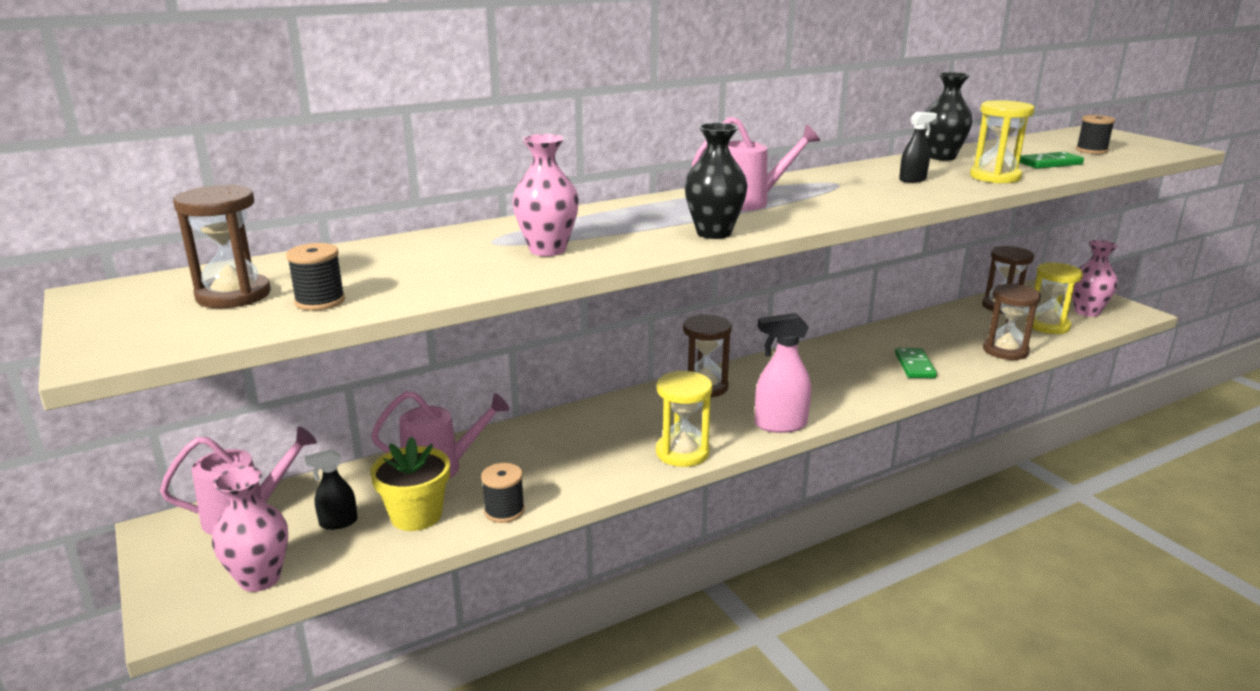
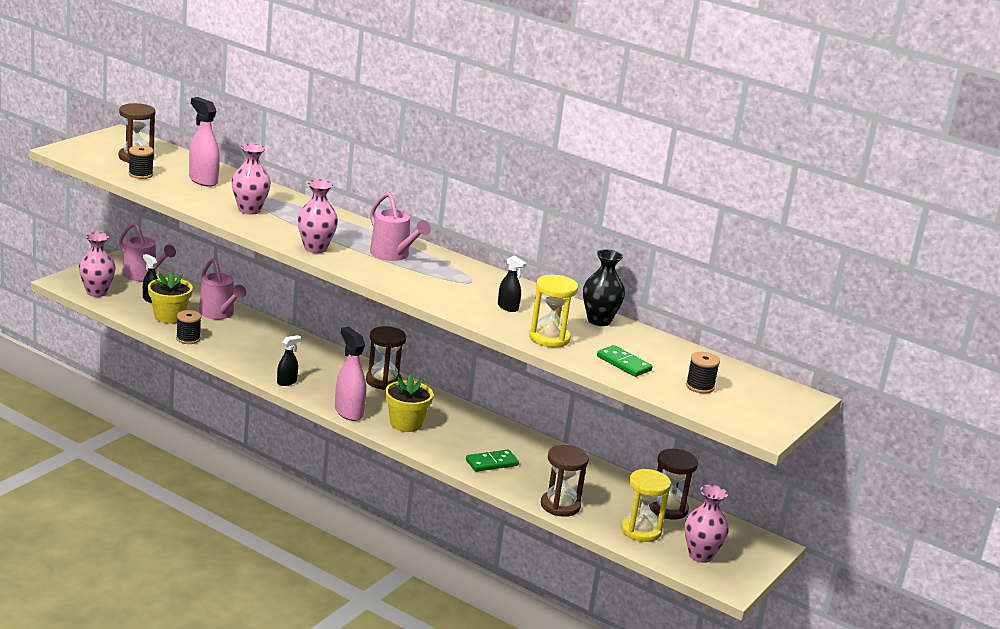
camera: 60 degrees right, 0 degrees up
yellow hourglass [656,371,713,467] -> black spray bottle [277,335,301,386]
black vase [685,123,748,239] -> pink vase [297,180,338,253]
none -> pink spray bottle [189,97,220,187]
none -> yellow flower pot [385,374,433,432]

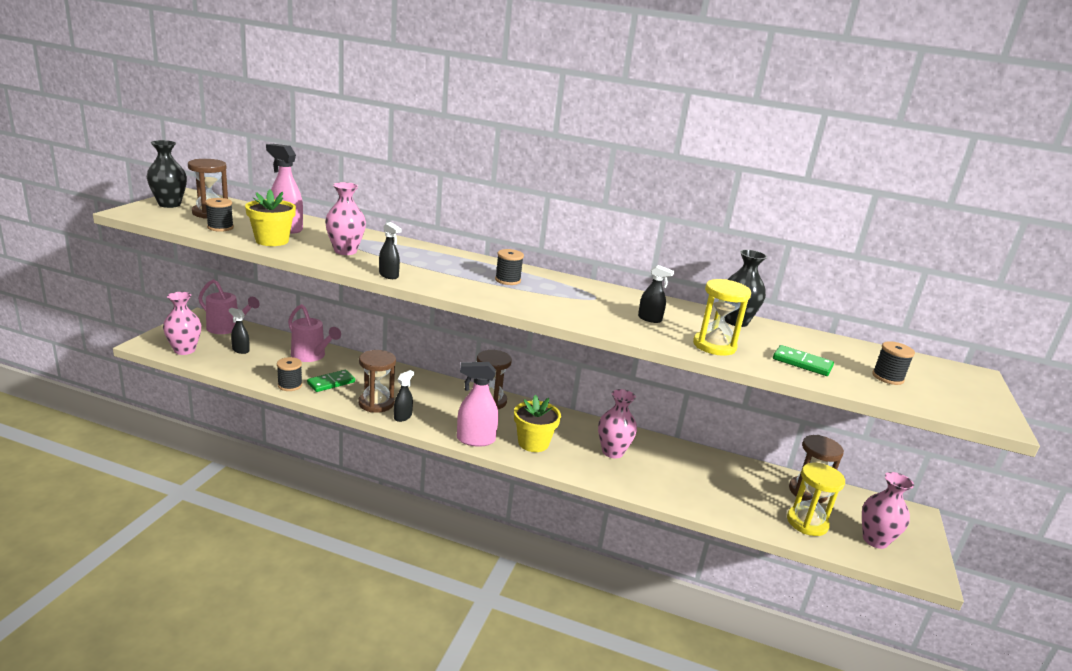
camera: 15 degrees left, 0 degrees up
yellow flower pot [148,271,193,324] -> yellow flower pot moved to [245,190,296,246]
pink vase [297,180,338,253] -> pink vase moved to [598,389,637,459]
pink spray bottle [335,327,366,421] -> pink spray bottle turned 45 degrees counterclockwise [457,362,499,447]
pink watering can [370,192,431,261] -> black spool [495,249,524,285]
green domino [466,450,519,472] -> green domino moved to [307,370,355,392]
brown hourglass [541,445,589,517] -> brown hourglass moved to [358,350,396,413]
none -> black vase [147,140,187,208]
none -> black spray bottle [379,222,402,279]

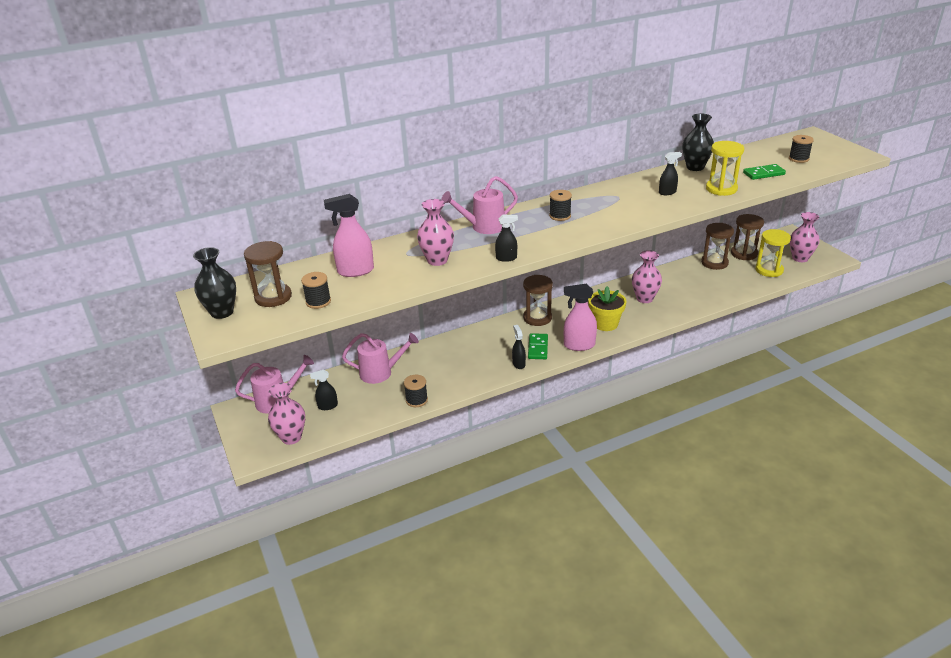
camera: 40 degrees left, 10 degrees up
yellow flower pot [245,190,296,246] -> none
green domino [307,370,355,392] -> green domino moved to [528,333,548,359]
brown hourglass [358,350,396,413] -> brown hourglass moved to [701,223,734,270]
pink spray bottle [457,362,499,447] -> pink spray bottle turned 45 degrees clockwise [564,284,597,351]
none -> pink watering can [441,176,518,234]

